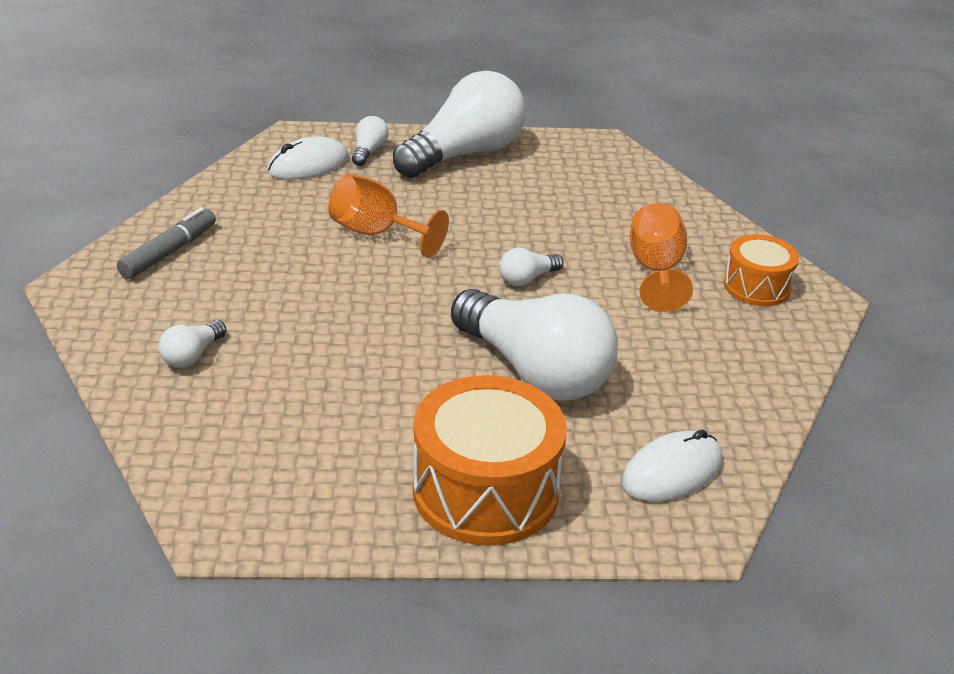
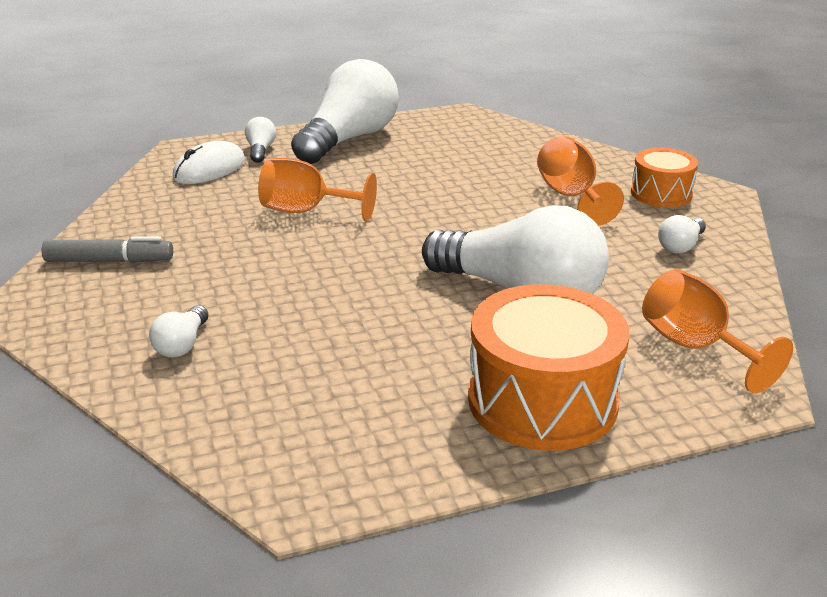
camera: 15 degrees left, 5 degrees down
grey marker [117,207,216,279] -> grey marker turned 75 degrees clockwise [42,236,173,263]
white light bulb [499,248,563,286] -> white light bulb moved to [658,215,706,254]
white mouse [622,429,723,502] -> orange goblet [642,269,793,394]

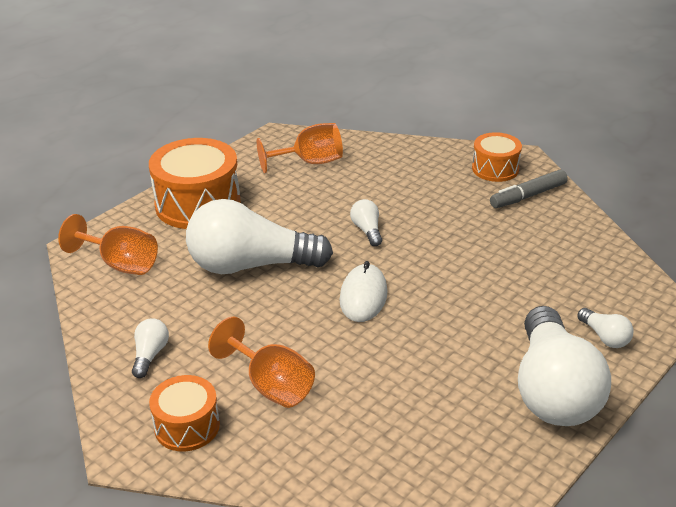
camera: 150 degrees right, 5 degrees up
white light bulb [149,305,209,358] -> white light bulb moved to [350,199,382,246]
white mouse [173,141,245,184] -> white mouse moved to [340,261,388,322]
orange goblet [258,158,377,221] -> orange goblet moved to [257,123,343,173]
none -> orange drum [472,132,522,182]

